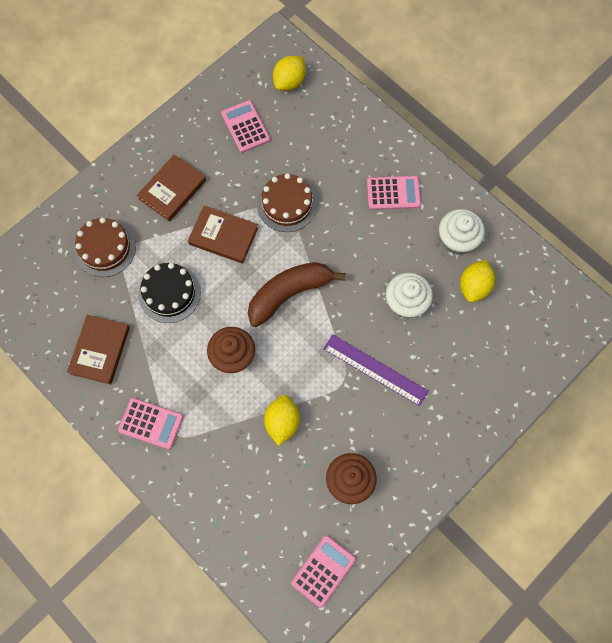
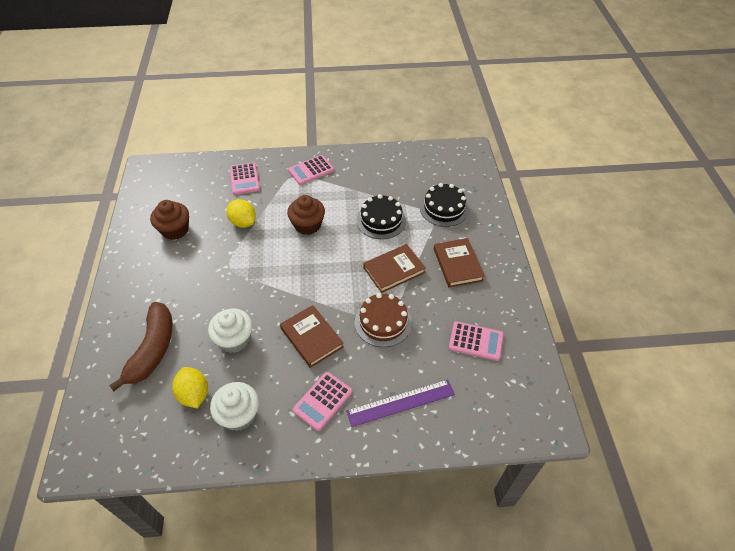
camera: 130 degrees right, 20 degrees down
brown book [67,315,130,384] -> brown book moved to [280,305,344,368]
brown cake [74,217,136,277] -> black cake [420,183,469,227]
brown banana [248,262,346,327] -> brown banana moved to [109,302,172,391]
yellow lemon [273,56,306,91] -> none
pink calculator [291,535,356,608] -> pink calculator moved to [230,162,260,195]
purple ruler [323,334,429,406] -> purple ruler moved to [346,379,455,427]

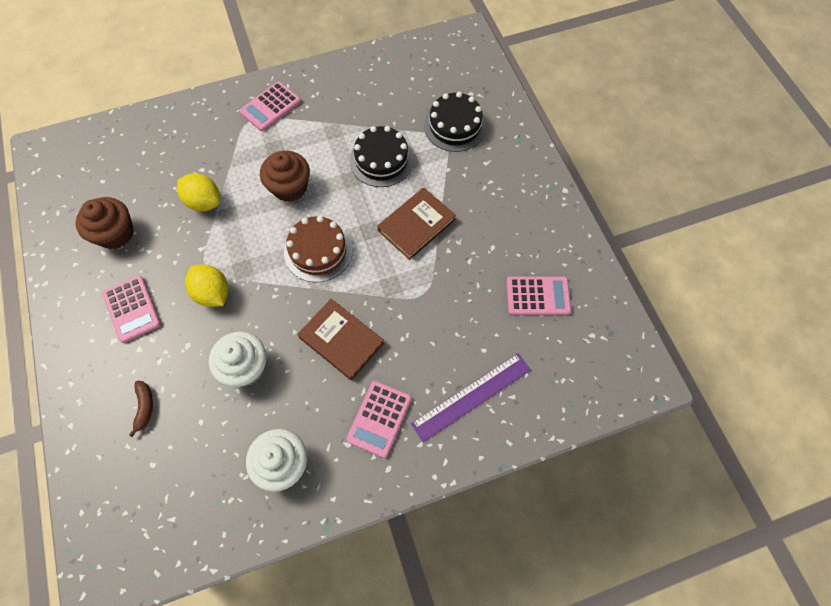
camera: 15 degrees left, 15 degrees up
brown banana [109,302,172,391] -> brown banana [129,381,153,437], size x0.43
yellow lemon [172,367,208,408] -> yellow lemon moved to [185,264,228,307]
pink calculator [230,162,260,195] -> pink calculator moved to [103,275,161,343]
brown cake [355,293,412,347] -> brown cake moved to [284,216,353,282]
brown book [434,238,485,288] -> none

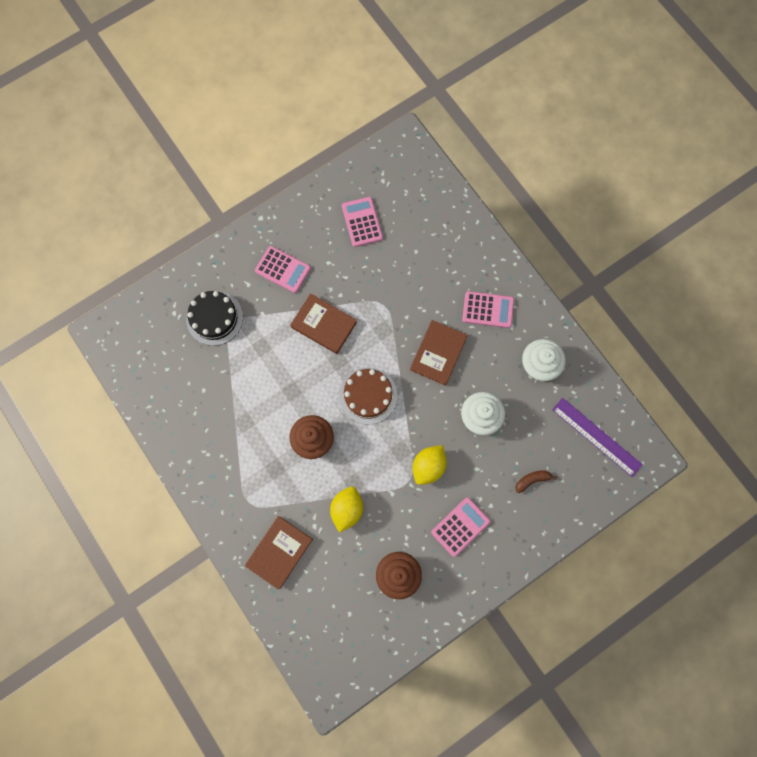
camera: 105 degrees left, 10 degrees up
pink calculator [240,81,301,131] -> pink calculator moved to [255,246,311,293]
black cake [350,126,414,187] -> none
purple ruler [411,353,531,442] -> purple ruler moved to [552,398,643,477]
none -> brown book [245,516,313,590]

